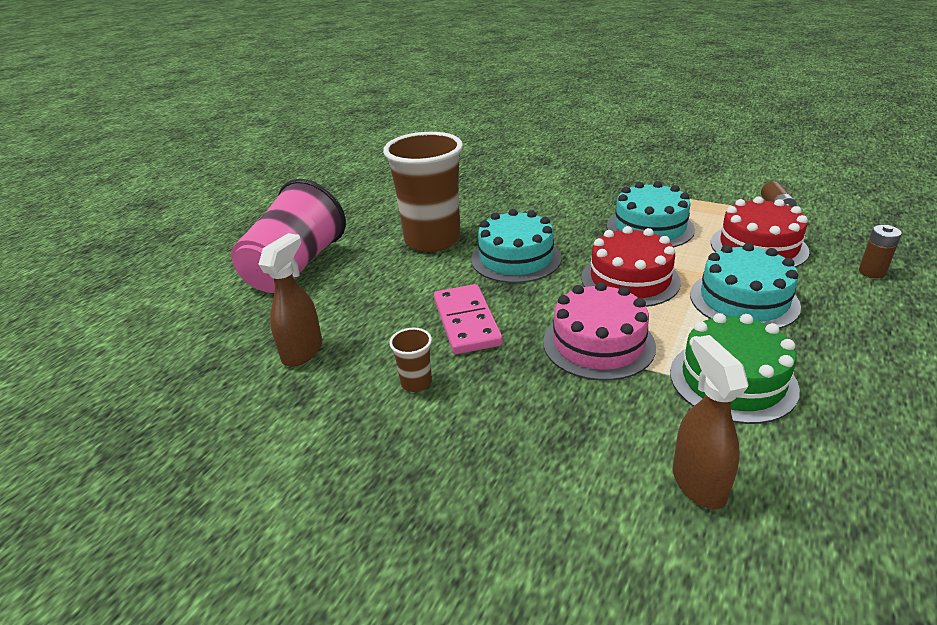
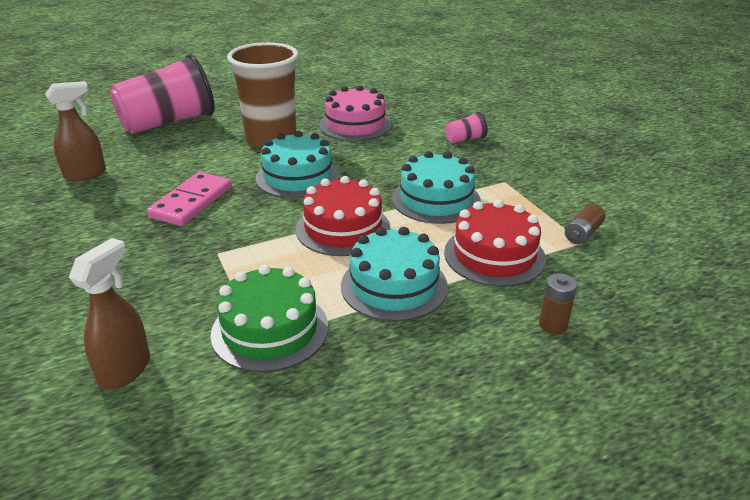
camera: 35 degrees right, 0 degrees up
brown cup [389,328,432,392] -> none
pink cake [543,282,656,381] -> pink cake moved to [319,85,392,141]
none -> pink cup [445,112,488,143]

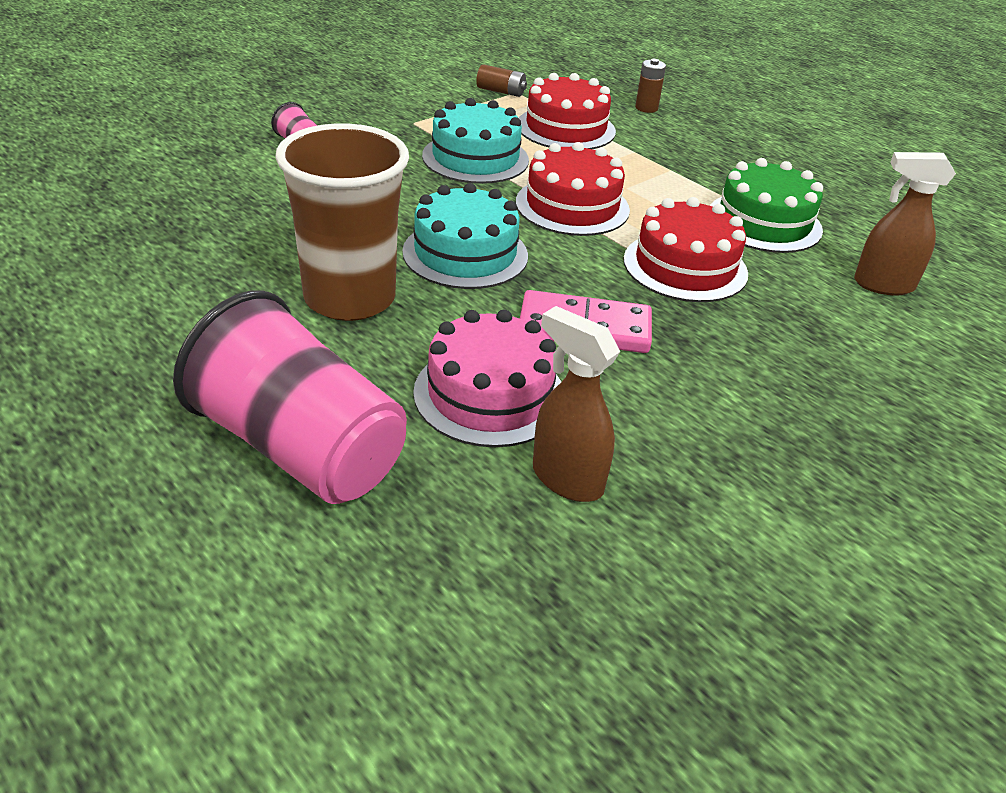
camera: 110 degrees left, 5 degrees up
pink cake [319,85,392,141] -> pink cake moved to [413,309,561,447]
turquoise cake [341,227,448,322] -> none
none -> red cake [623,197,748,302]

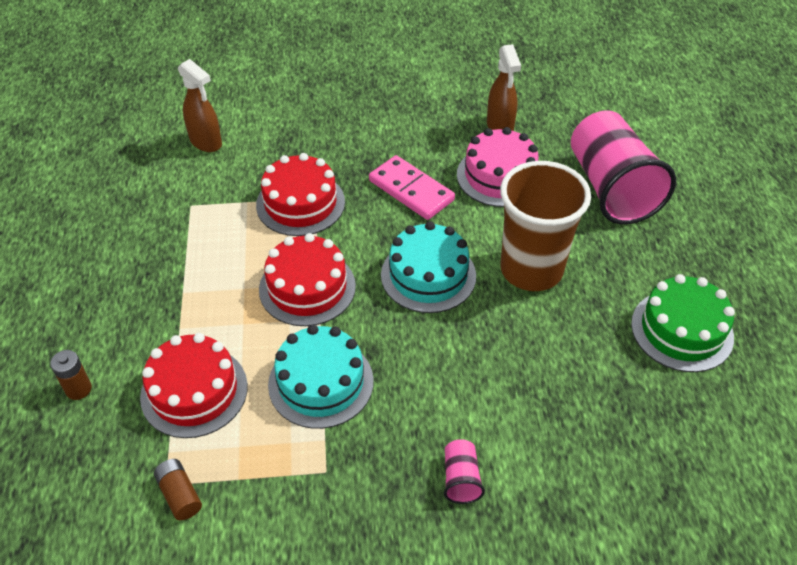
camera: 140 degrees left, 10 degrees up
green cake [710,158,823,253] -> green cake moved to [631,274,735,372]

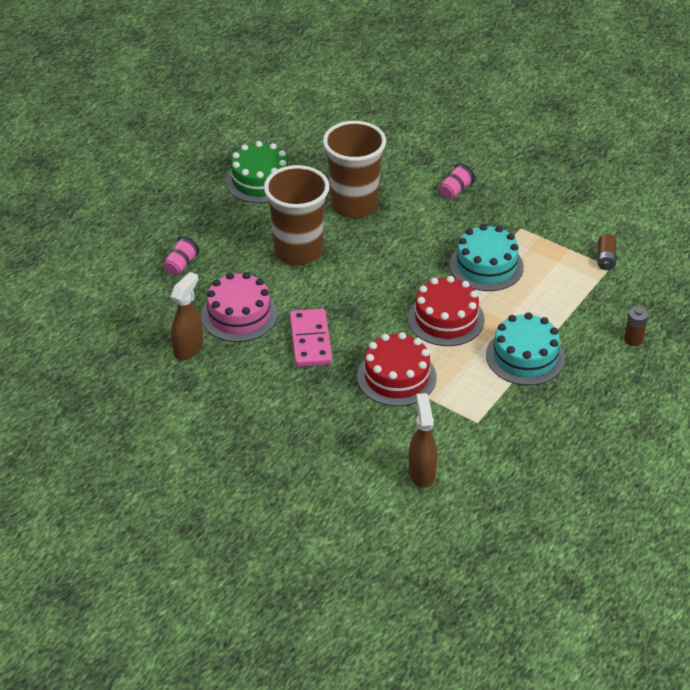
camera: 140 degrees left, 5 degrees down
red cake [140,333,248,438] -> none
turquoise cake [381,221,476,313] -> turquoise cake moved to [486,312,565,385]
pink cup [571,110,676,225] -> pink cup [163,236,199,275], size x0.40
none -> brown cup [323,121,386,218]

